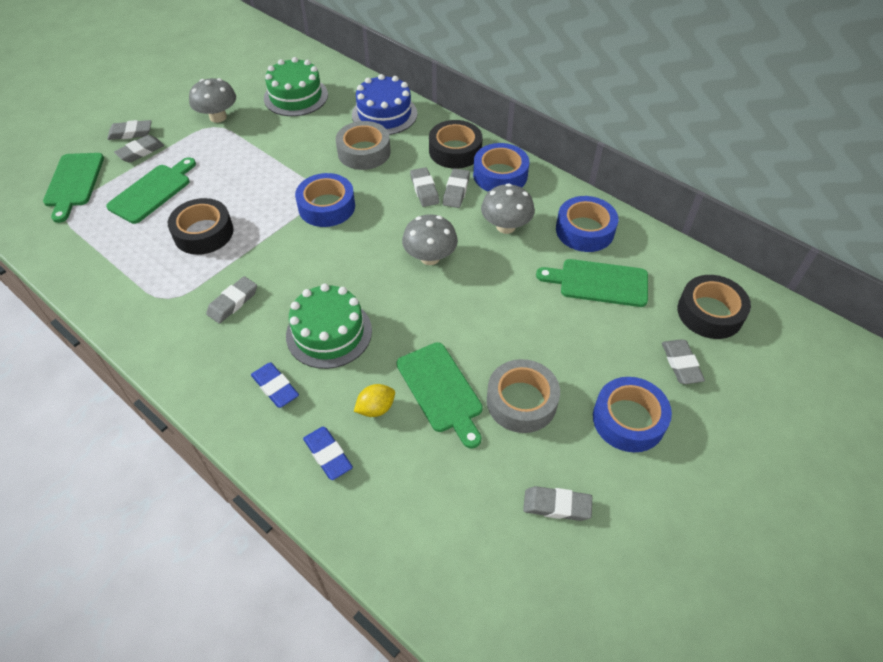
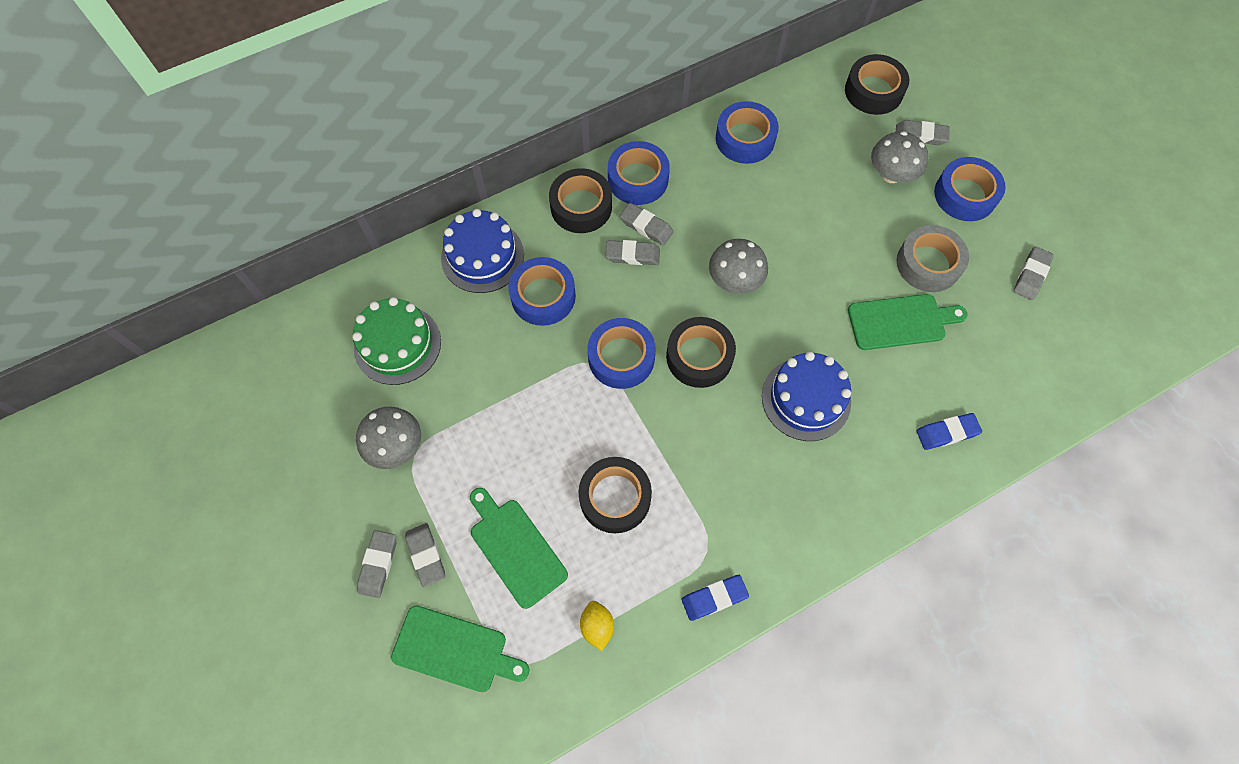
camera: 70 degrees left, 15 degrees up
grey eraser [206,276,257,324] -> none
blue eraser [251,363,299,408] -> blue eraser moved to [682,575,749,621]
green cake [286,284,372,369] -> blue cake [762,352,851,441]
grey tape [336,121,391,170] -> blue tape [508,257,576,326]
yellow lemon [354,384,395,417] -> yellow lemon moved to [580,601,614,651]
grey mushroom [481,183,535,234] -> grey mushroom moved to [871,131,928,183]
green cutting board [536,259,648,307] -> none
none -> black tape [666,317,736,388]

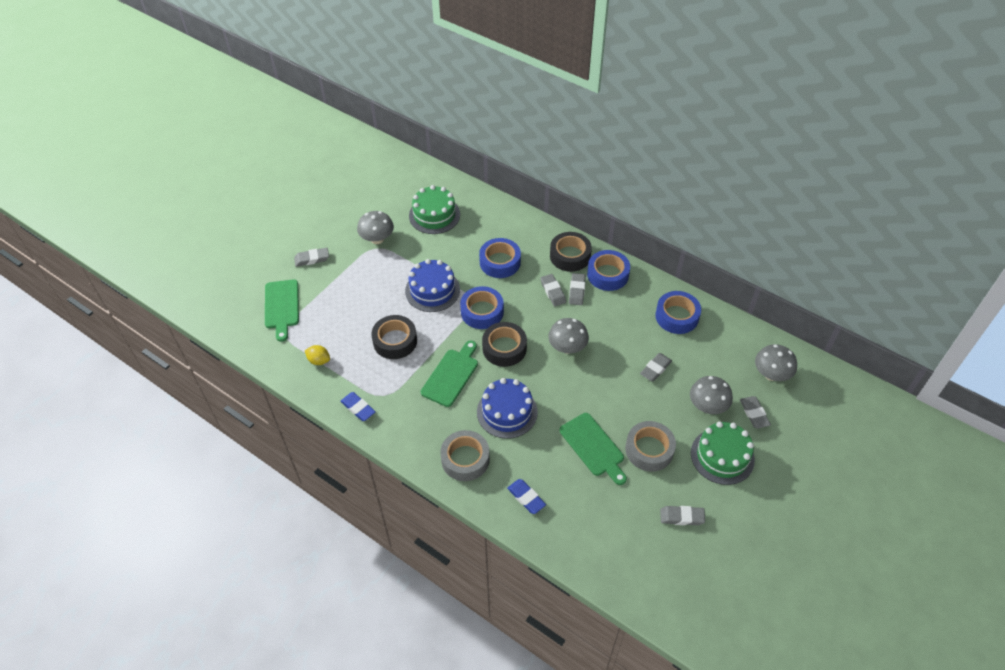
camera: 65 degrees right, 15 degrees down
grey eraser [405,523,445,587] -> grey eraser moved to [640,353,672,381]
blue cake [441,209,524,293] -> blue cake moved to [405,259,460,312]
green cutting board [470,488,568,609] -> green cutting board moved to [421,341,478,407]
yellow lemon [580,601,614,651] -> yellow lemon turned 60 degrees clockwise [305,345,330,365]
black tape [845,54,909,115] -> grey mushroom [755,344,797,381]
blue tape [934,157,1006,221] -> green cake [691,421,755,485]
none -> grey tape [440,430,490,481]

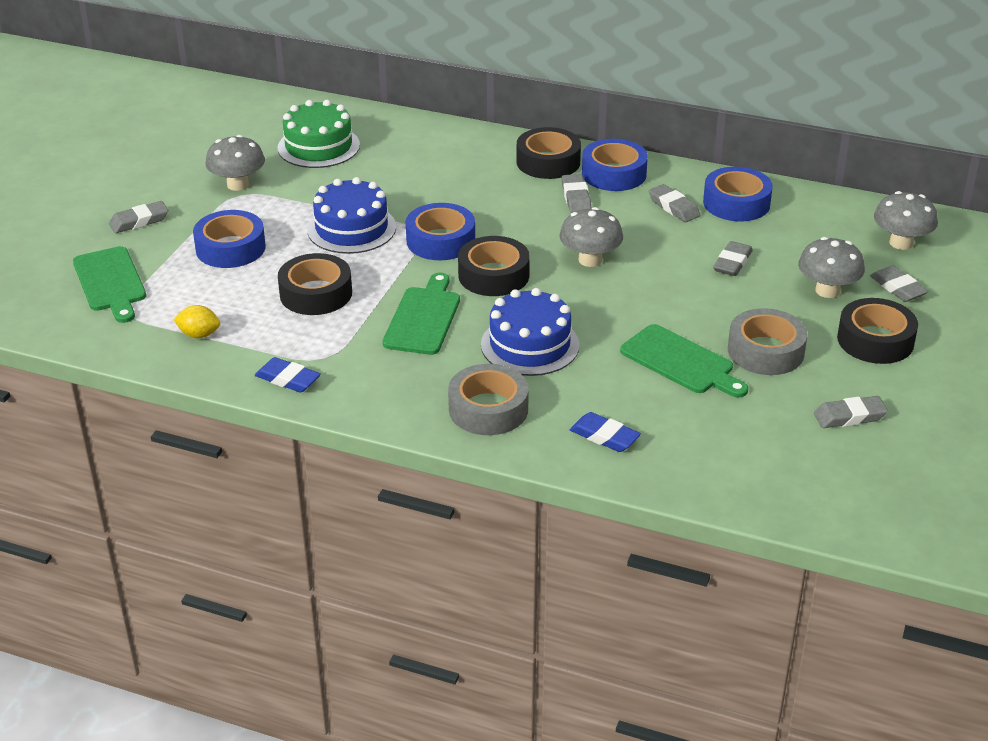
camera: 15 degrees left, 15 degrees down
blue tape [479,238,521,278] -> blue tape moved to [193,210,266,268]
grey eraser [540,274,566,306] -> grey eraser moved to [649,184,700,222]
green cake [691,421,755,485] -> black tape [837,298,918,364]

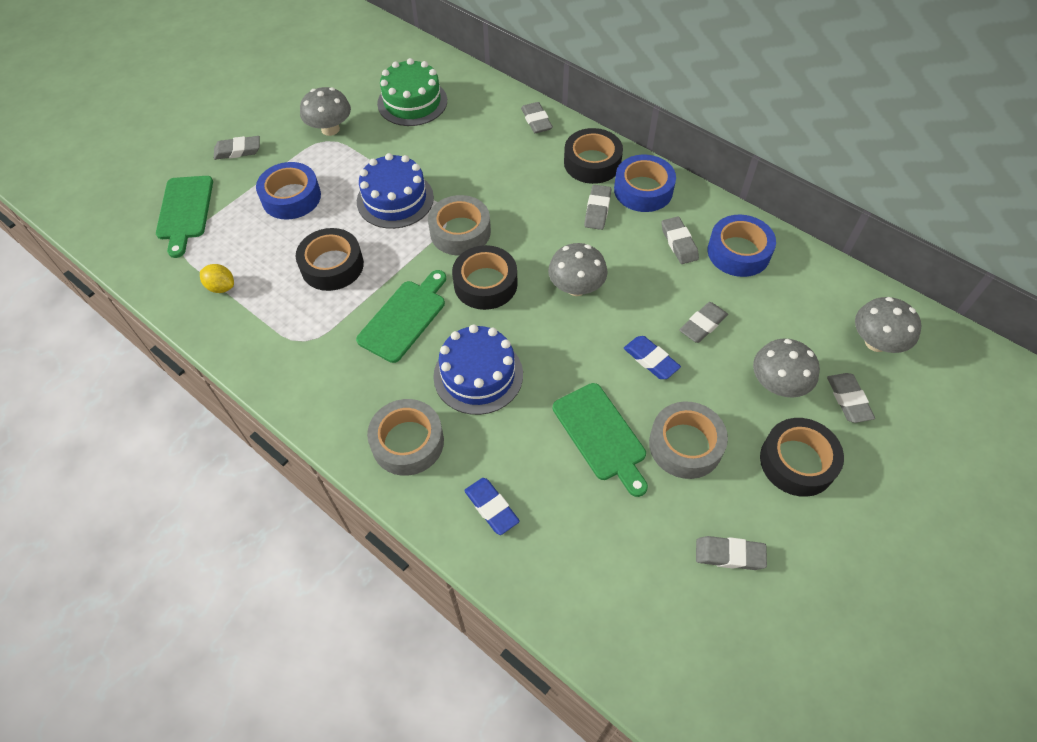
camera: 20 degrees right, 20 degrees up
blue eraser [255,357,321,393] -> blue eraser moved to [624,336,681,379]
blue tape [406,203,475,260] -> grey tape [428,195,491,255]
none -> grey eraser [521,102,553,133]

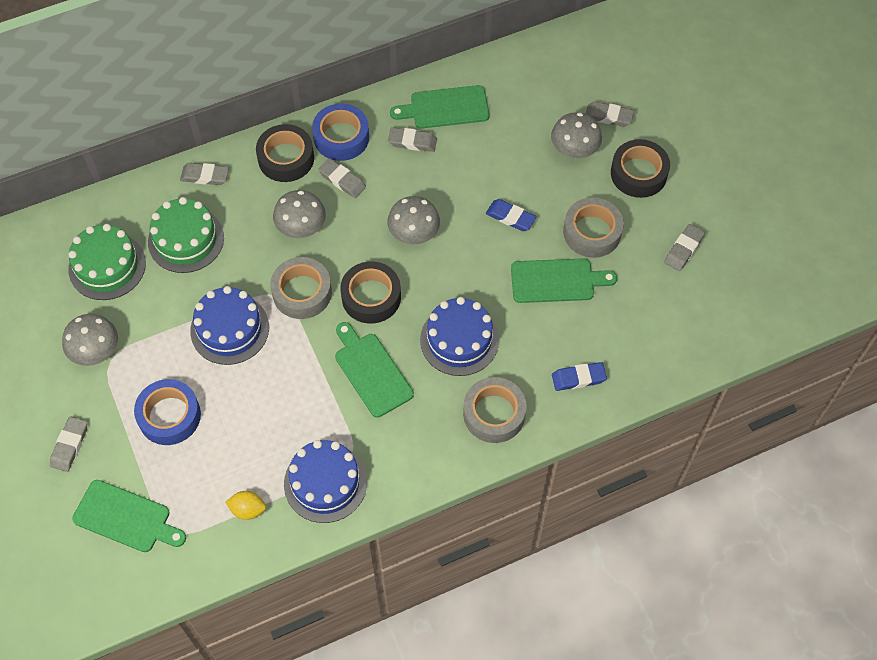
camera: 65 degrees left, 5 degrees up
yellow lemon [200,264,234,293] -> yellow lemon turned 45 degrees clockwise [225,491,266,520]
black tape [296,228,364,291] -> none
blue eraser [624,336,681,379] -> blue eraser turned 45 degrees clockwise [486,199,537,231]
grey eraser [679,302,728,343] -> none
blue tape [707,215,776,277] -> green cutting board [390,85,489,129]
grey mushroom [855,297,922,353] -> grey mushroom moved to [273,190,326,238]
none -> green cake [148,197,224,273]
none -> blue cake [284,440,367,523]

